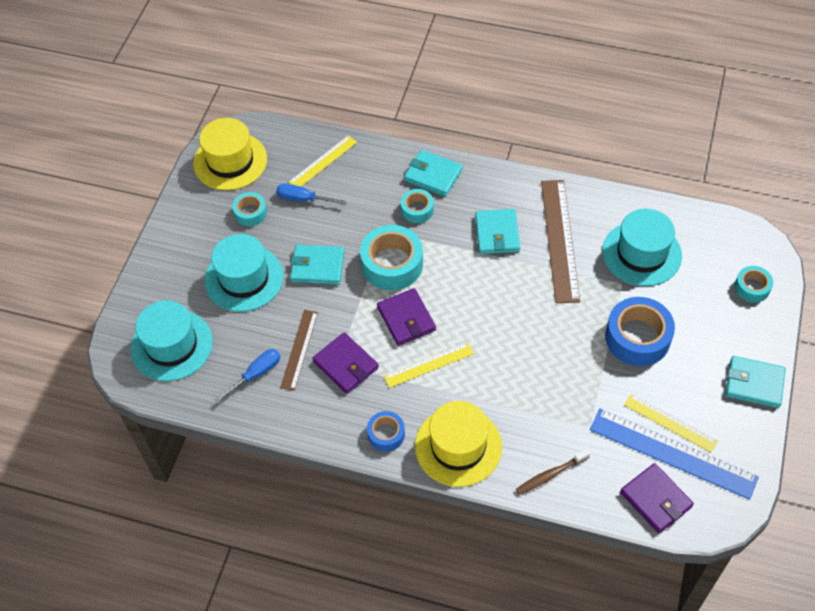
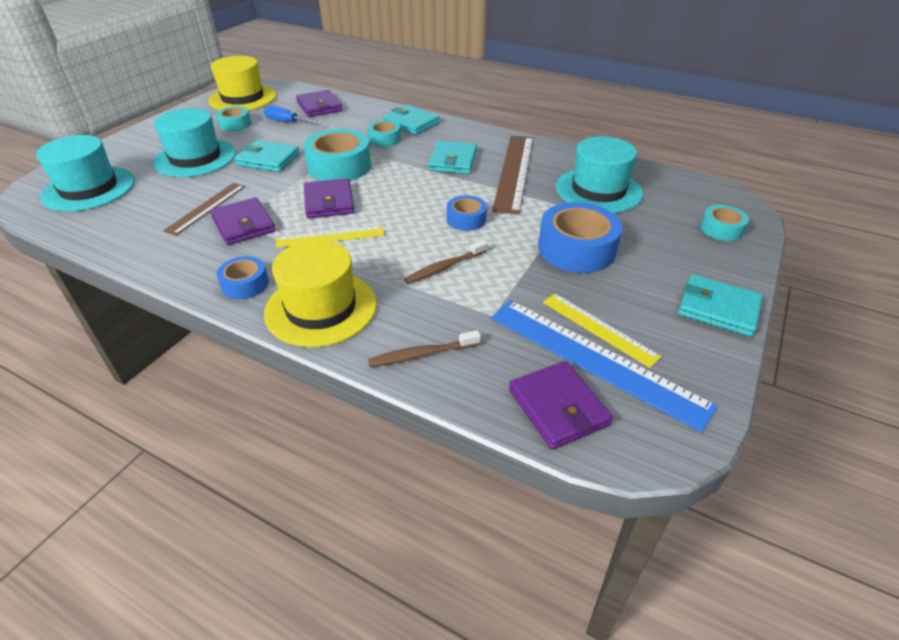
camera: 10 degrees right, 15 degrees down
blue screwdriver [215,349,280,403] -> none
yellow ruler [288,135,357,187] -> purple wallet [296,90,343,117]
none -> brown toothbrush [404,240,488,284]
none -> blue tape [447,195,487,231]

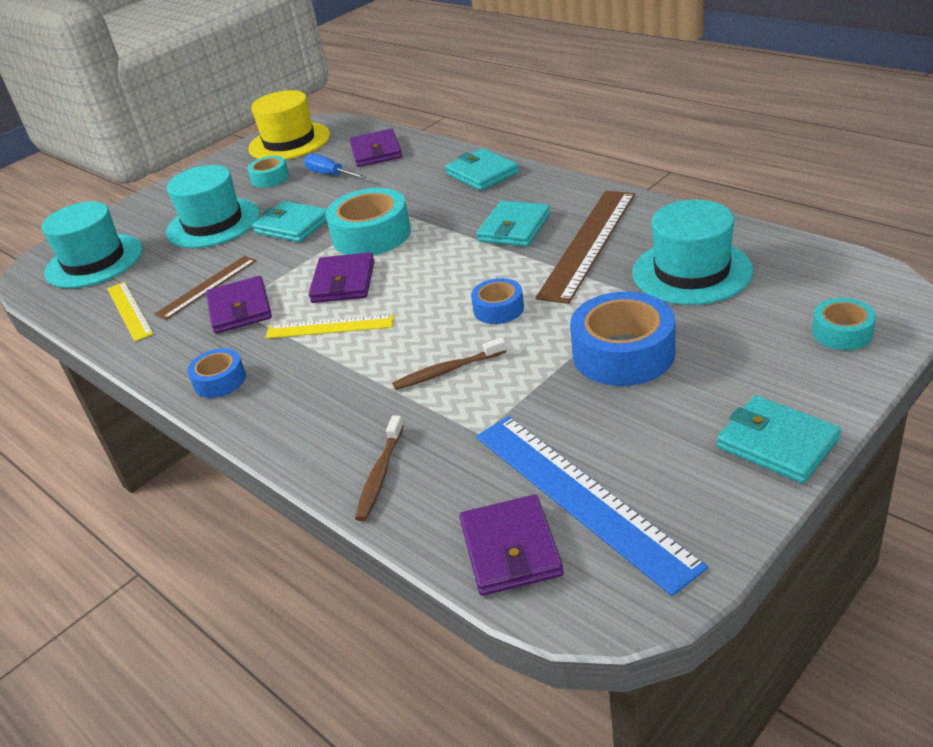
camera: 20 degrees right, 5 degrees down
yellow hat [264,240,377,347] -> none
turquoise tape [368,120,401,147] -> none
brown toothbrush [368,330,481,367] -> brown toothbrush turned 75 degrees counterclockwise [355,415,404,521]
yellow ruler [543,293,662,368] -> yellow ruler moved to [107,282,154,342]

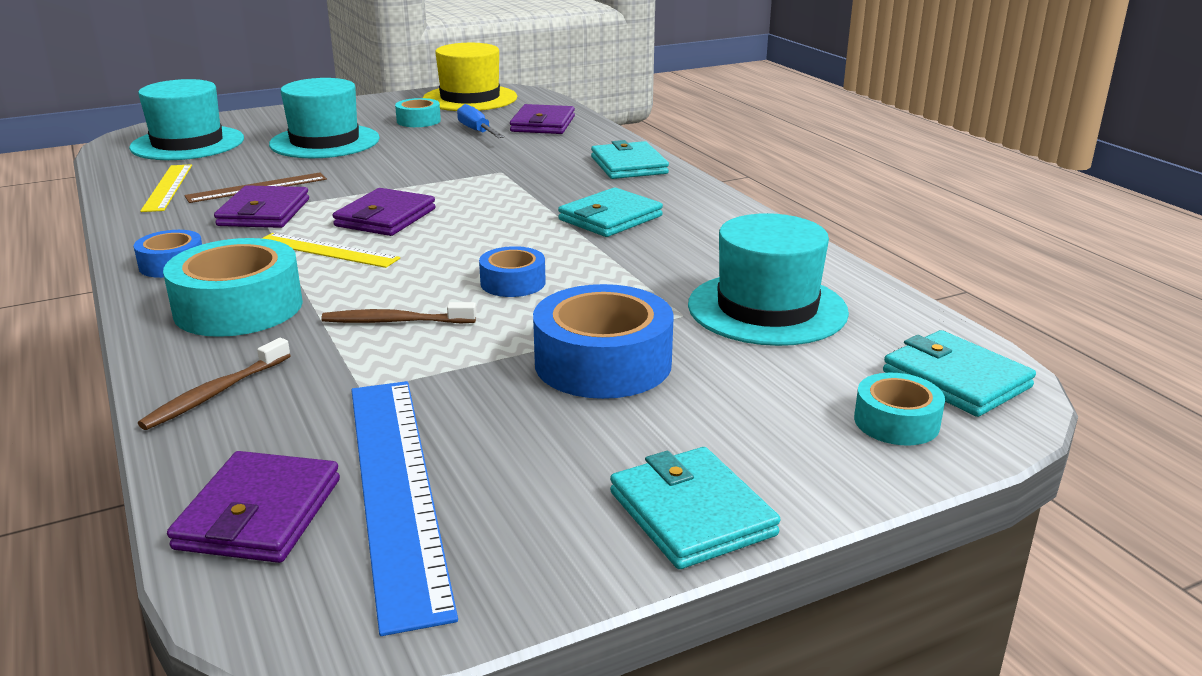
camera: 15 degrees right, 10 degrees down
turquoise wallet [252,201,327,242] -> turquoise wallet moved to [883,330,1036,417]
turquoise tape [326,188,411,255] -> turquoise tape moved to [163,238,303,337]
brown ruler [535,191,635,304] -> none

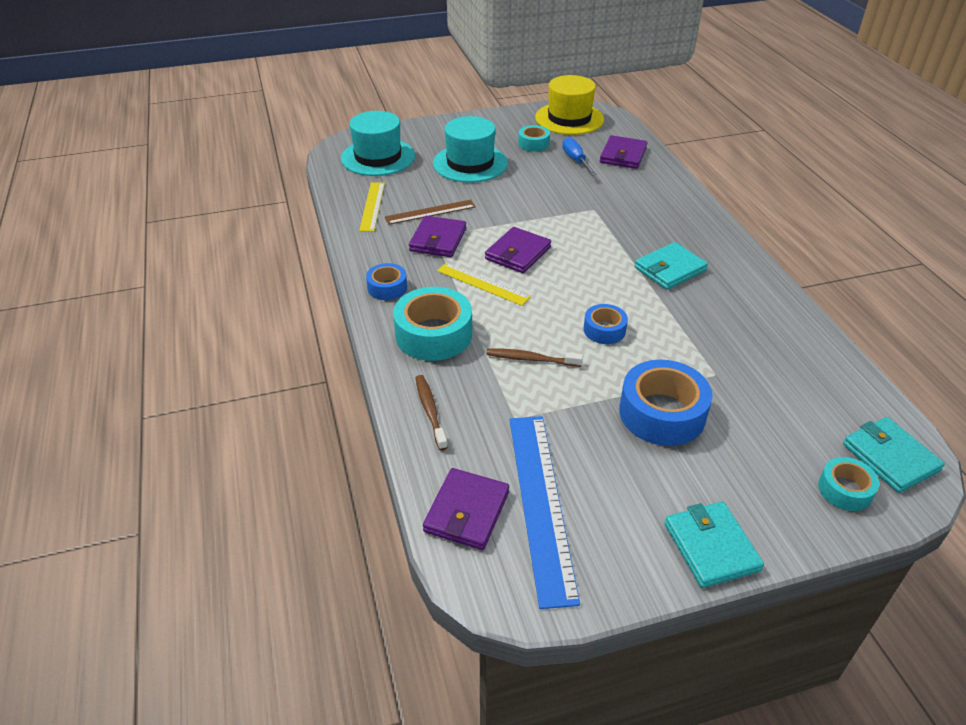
camera: 10 degrees right, 15 degrees up
brown toothbrush [138,338,291,430] -> brown toothbrush turned 120 degrees clockwise [415,375,448,450]
turquoise wallet [591,140,669,179] -> none
turquoise hat [688,213,849,346] -> none

